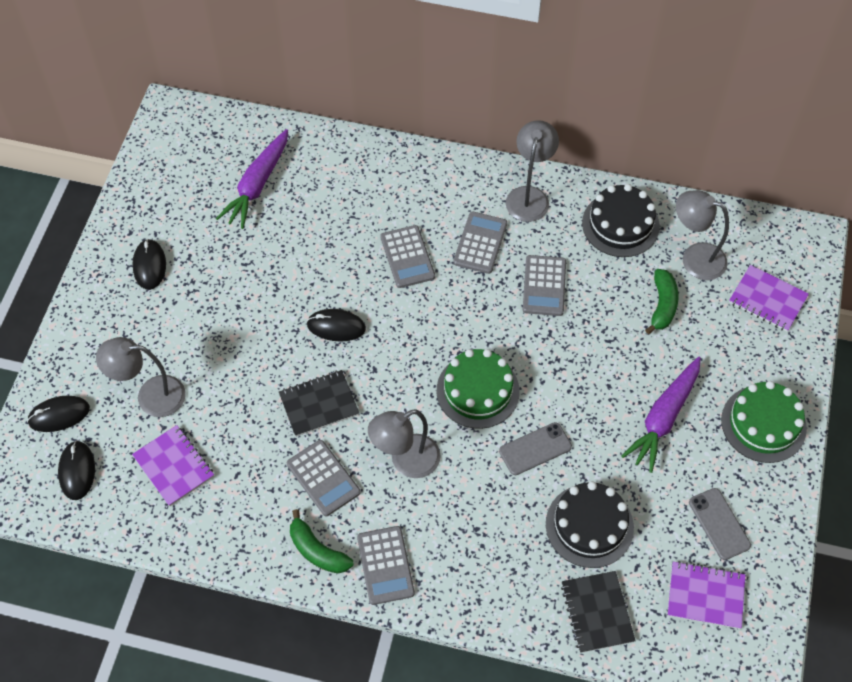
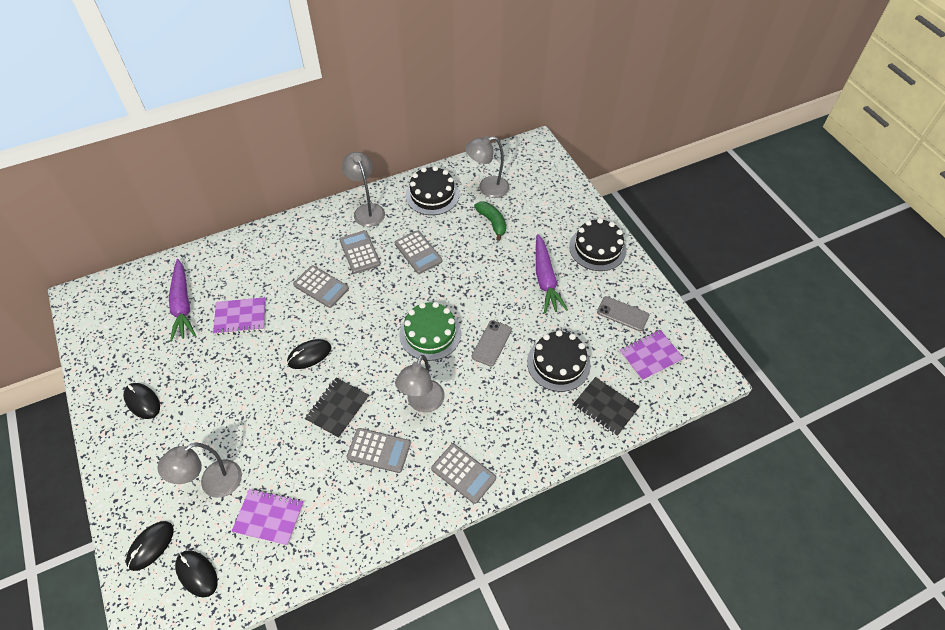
camera: 40 degrees left, 5 degrees down
green banana [290,509,353,574] -> none
green cake [721,381,807,463] -> black cake [569,218,626,271]
purple notebook [729,265,809,332] -> purple notebook moved to [213,297,266,335]

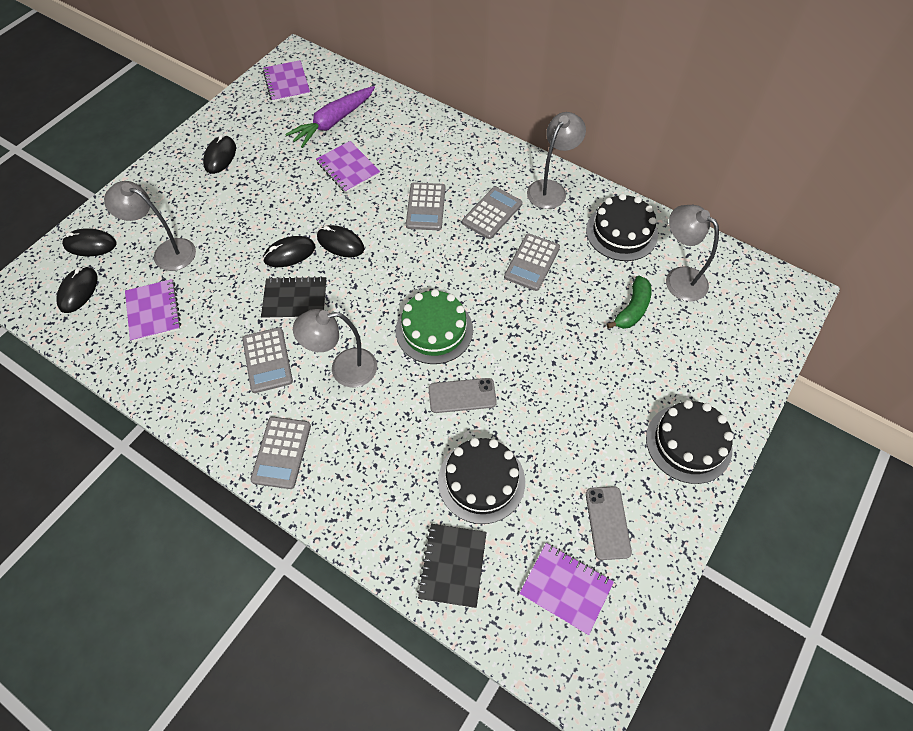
camera: 60 degrees right, 5 degrees up
purple carrot [536,234,568,313] -> none
none -> purple notebook [263,60,310,102]
none -> black mouse [263,236,316,267]

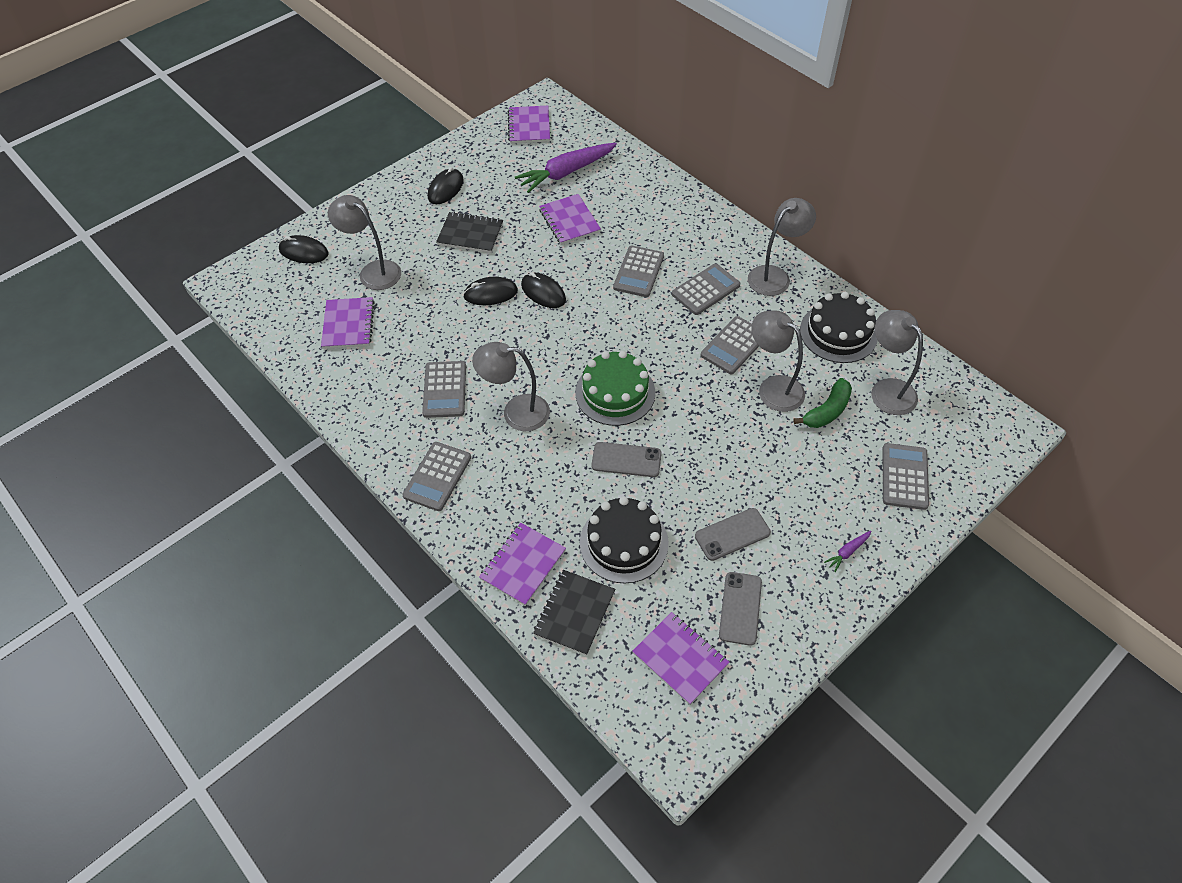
camera: 15 degrees right, 5 degrees down
black mouse [56,266,98,313] -> none
black notebook [261,276,327,319] -> black notebook moved to [436,212,503,253]
black cake [646,400,734,484] -> purple carrot [824,531,871,572]
none -> purple notebook [479,523,566,606]
none -> grey phone [695,508,771,561]
none -> grey lamp [751,310,805,412]
none -> grey calculator [883,443,929,510]

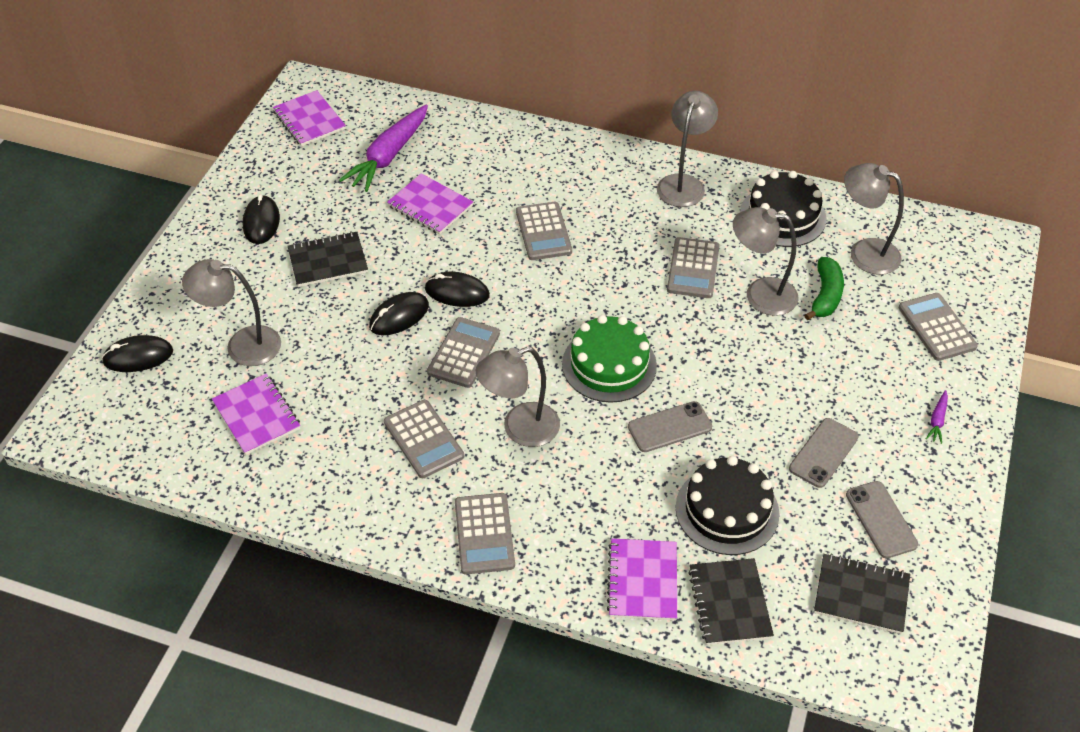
camera: 30 degrees left, 5 degrees down
purple notebook [632,612,730,705] -> black notebook [814,554,910,634]
grey calculator [672,264,740,315] -> grey calculator moved to [427,317,500,388]

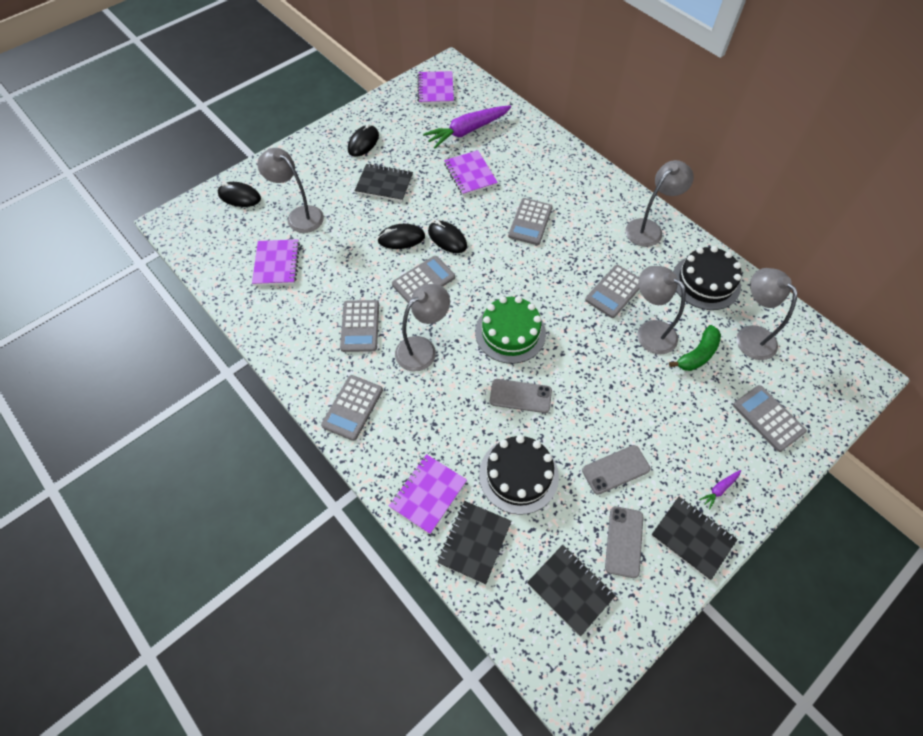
camera: 30 degrees right, 10 degrees up
grey lamp [475,347,560,447] -> grey lamp turned 135 degrees clockwise [395,284,450,371]
grey calculator [899,293,978,361] -> grey calculator turned 45 degrees counterclockwise [733,385,807,452]
none -> black notebook [651,497,738,580]

